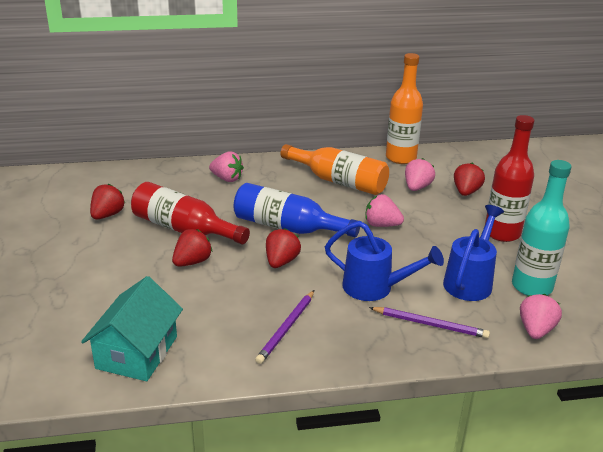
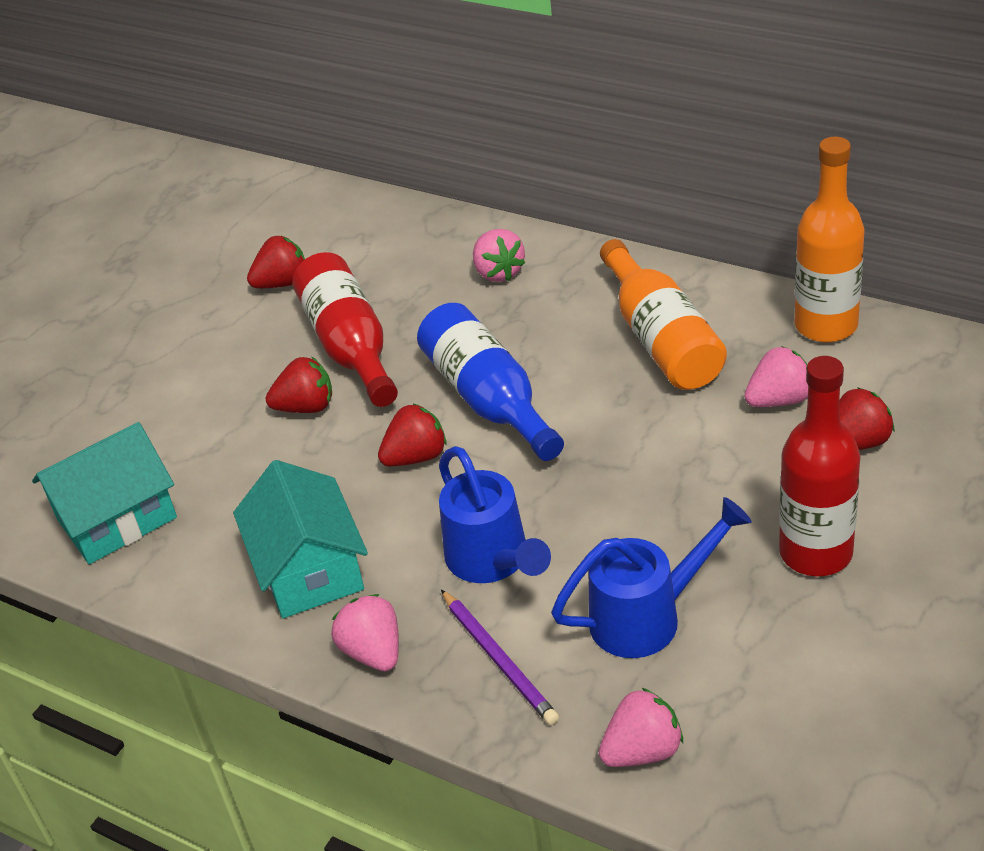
camera: 45 degrees right, 10 degrees up
purple pencil [255,290,314,364] -> turquoise house [233,460,368,618]
pink strawberry [365,194,404,227] -> pink strawberry moved to [331,594,399,671]
turquoise bottle [512,160,571,295] -> none

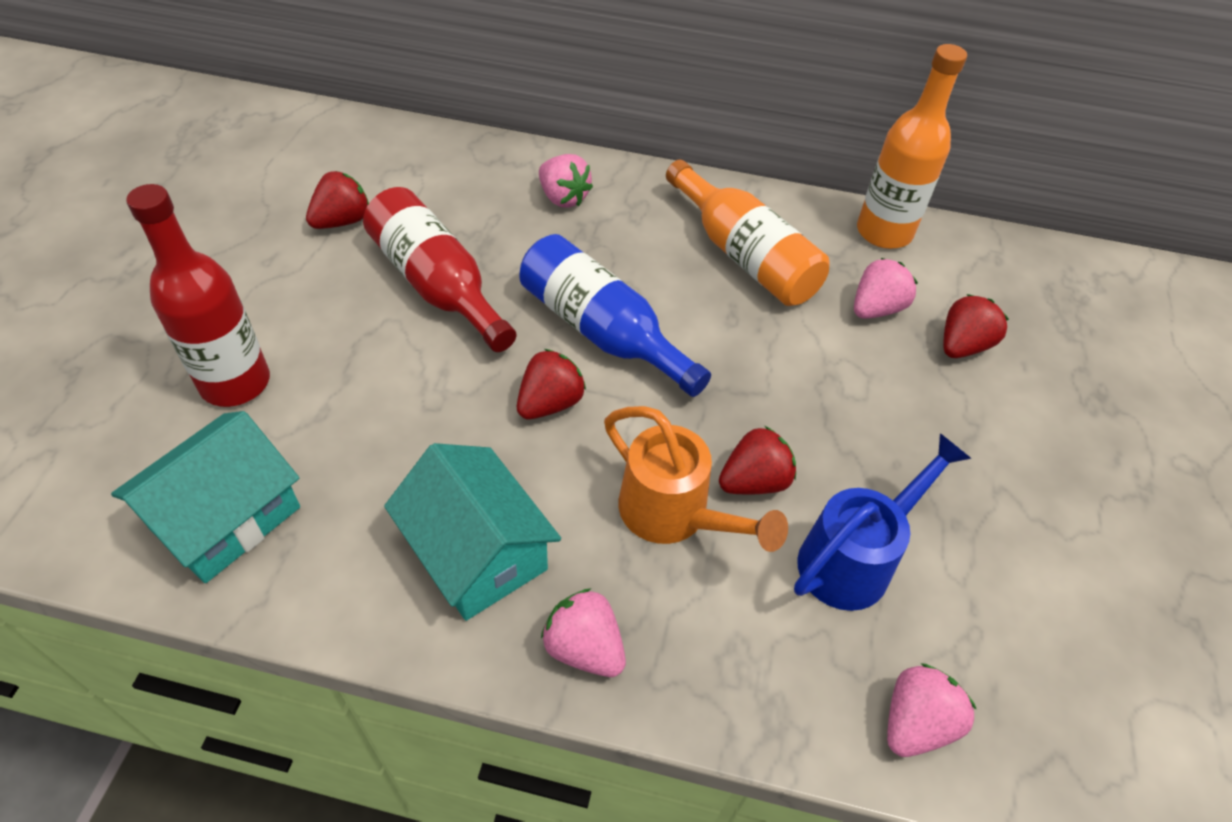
camera: 25 degrees left, 10 degrees up
red strawberry [266,356,332,413] -> red strawberry moved to [719,426,796,494]
blue watering can [439,446,551,583] -> orange watering can [604,406,788,552]
purple pencil [441,589,559,725] -> none
red bottle [779,356,860,576] -> red bottle moved to [126,184,270,407]

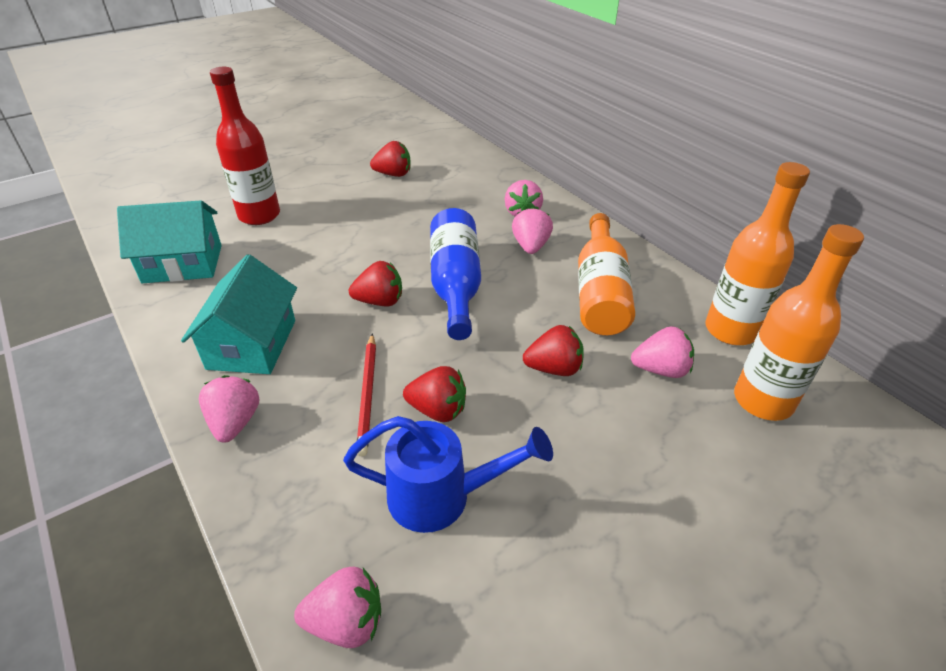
camera: 45 degrees right, 10 degrees down
red bottle [363,187,516,352] -> none
orange watering can [604,406,788,552] -> red pencil [357,333,376,456]
red strawberry [943,294,1009,358] -> red strawberry moved to [523,325,584,376]
none -> pink strawberry [512,207,553,254]
none -> orange bottle [734,224,864,421]

